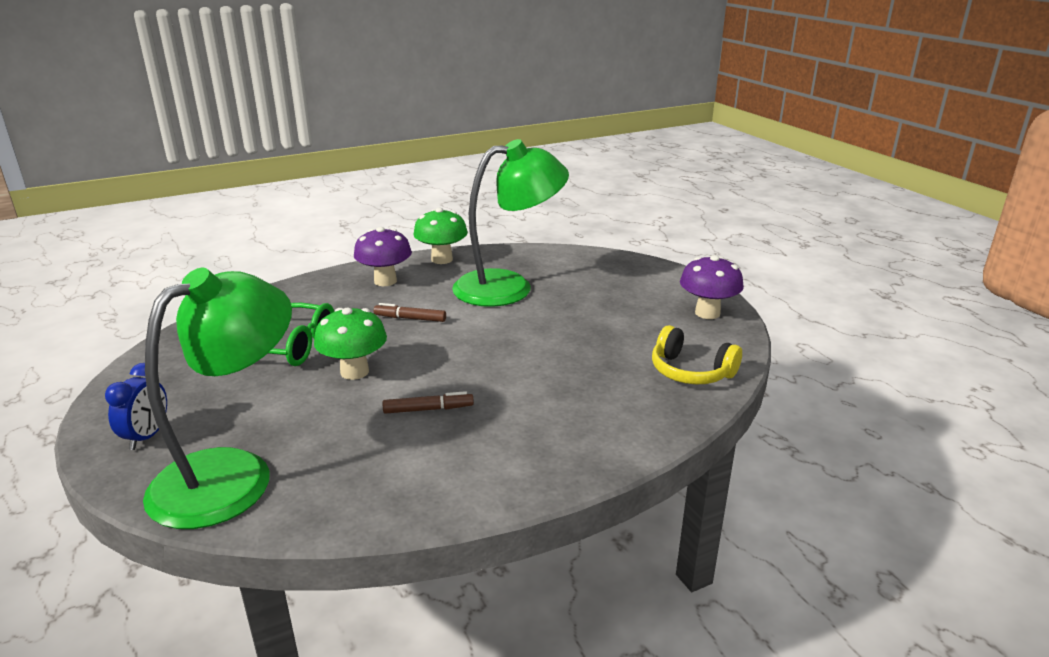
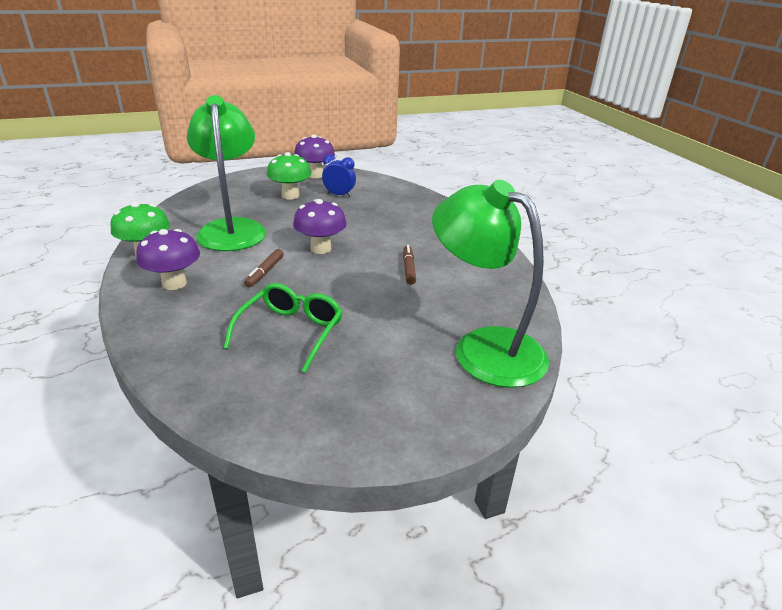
camera: 85 degrees left, 5 degrees up
blue clock [105,363,167,450] -> blue clock moved to [322,155,356,197]
green mushroom [314,308,387,380] -> green mushroom moved to [267,152,311,199]
yellow headphones [652,325,742,385] -> none
none -> purple mushroom [293,199,347,254]

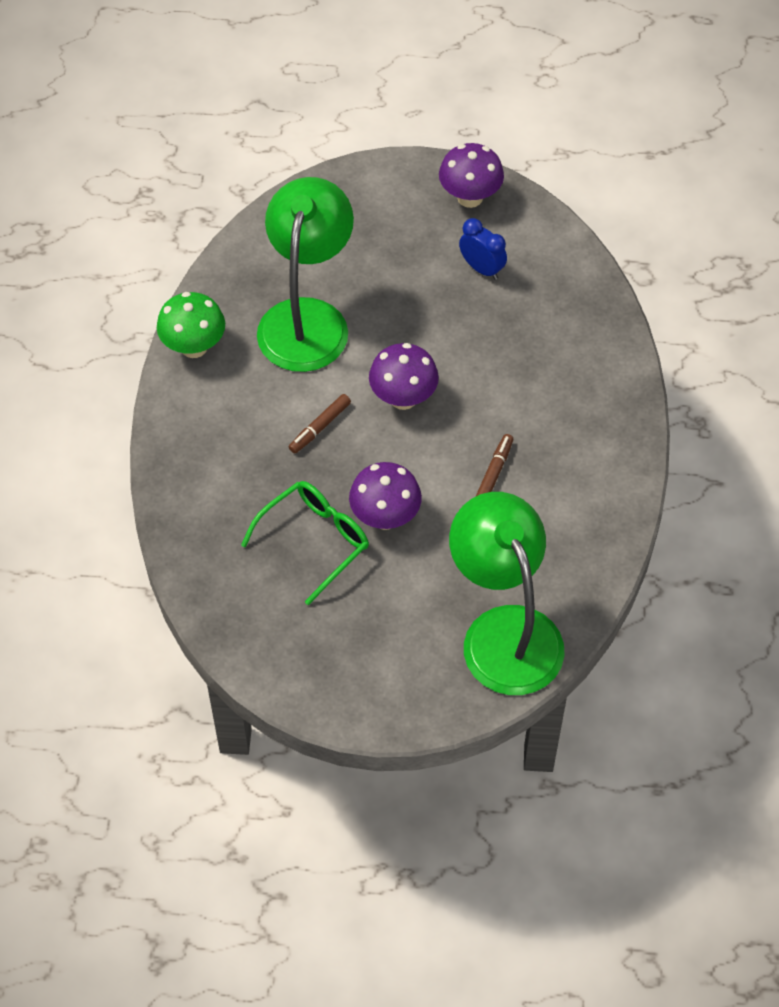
camera: 25 degrees right, 25 degrees up
purple mushroom [136,229,200,290] -> purple mushroom moved to [349,462,422,530]
green mushroom [267,152,311,199] -> none

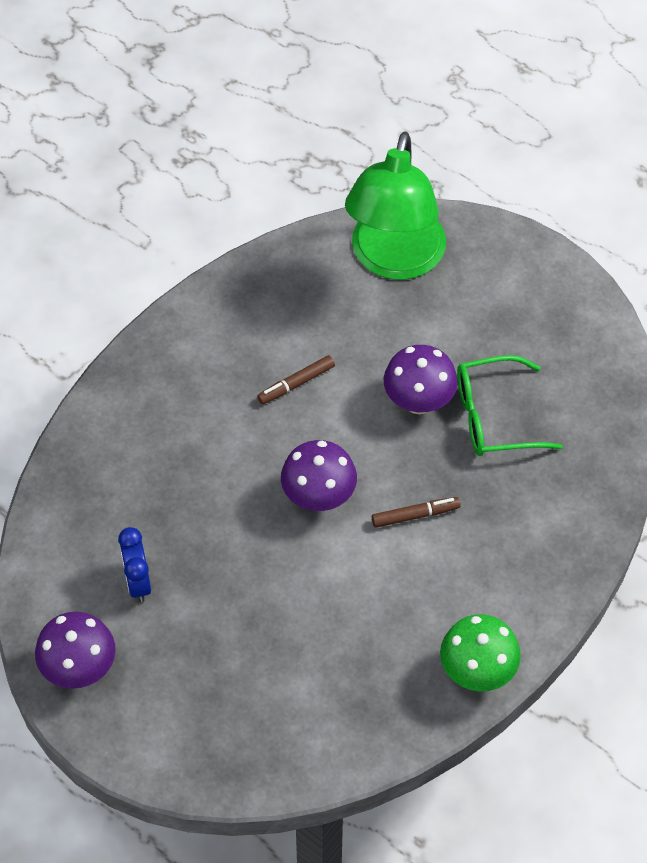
camera: 145 degrees left, 0 degrees up
green lamp [257,177,354,372] -> none

